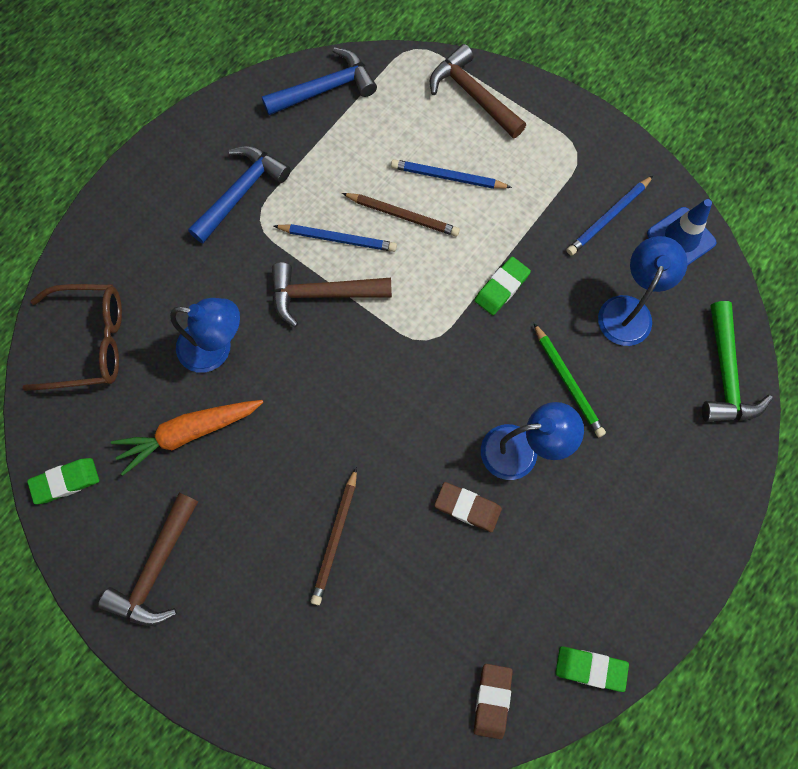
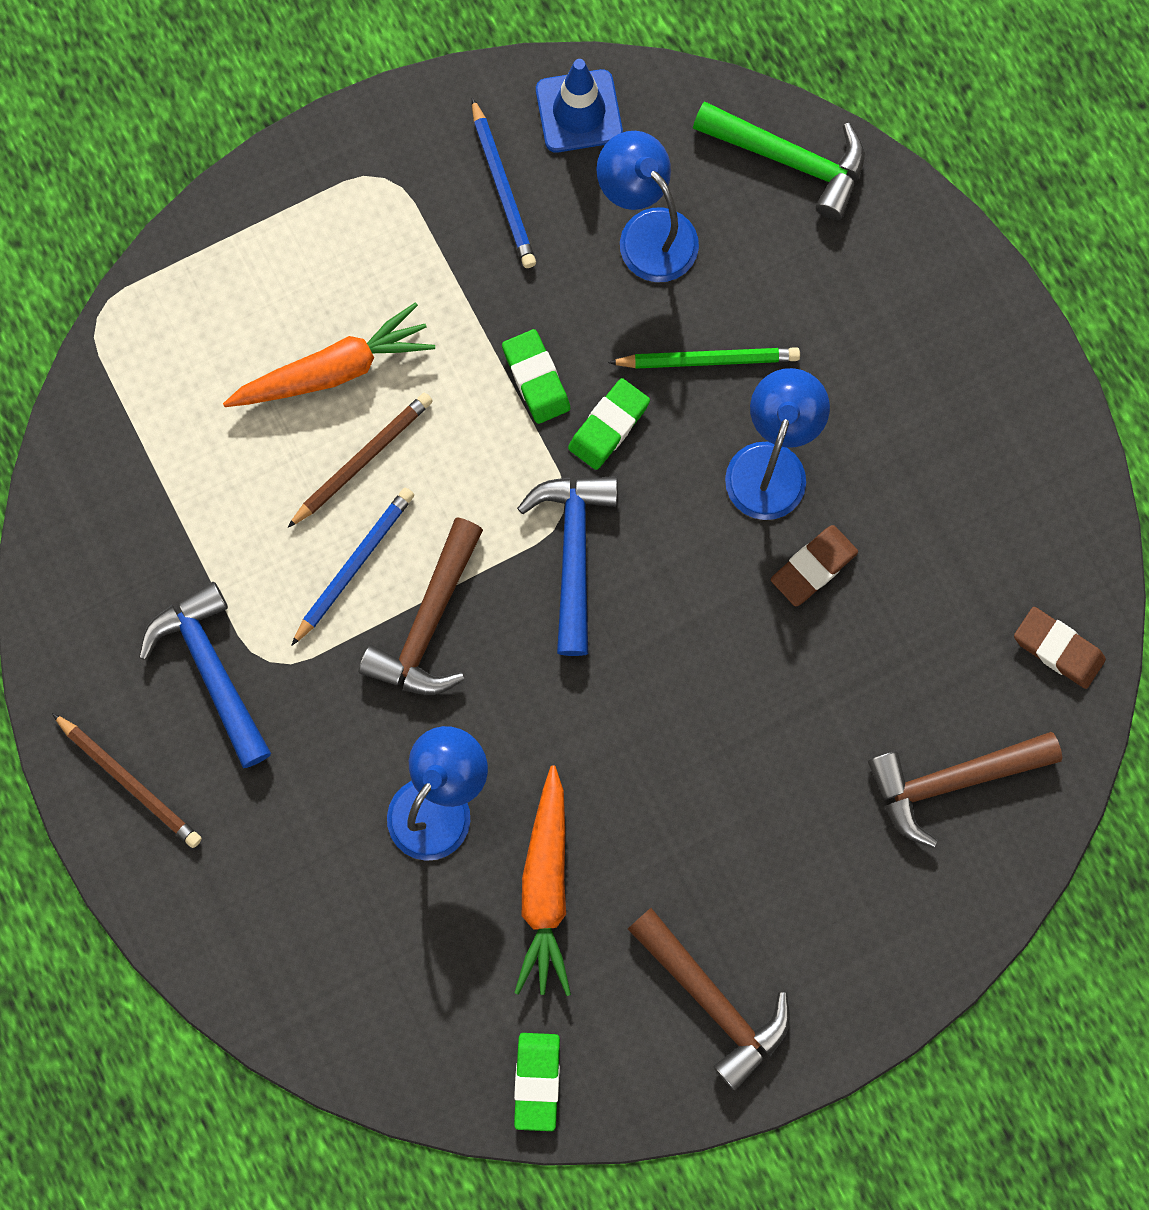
camera: 65 degrees left, 5 degrees up
brown glasses [22,284,122,391] -> none
blue hammer [262,47,377,115] -> blue hammer moved to [517,476,618,656]
brown pencil [311,467,357,605] -> brown pencil moved to [52,713,202,848]
blue pencil [391,159,512,189] -> orange carrot [223,302,435,407]
brown hammer [430,44,526,138] -> brown hammer moved to [868,732,1062,848]
green eraser [555,646,629,692] -> green eraser moved to [568,378,650,470]

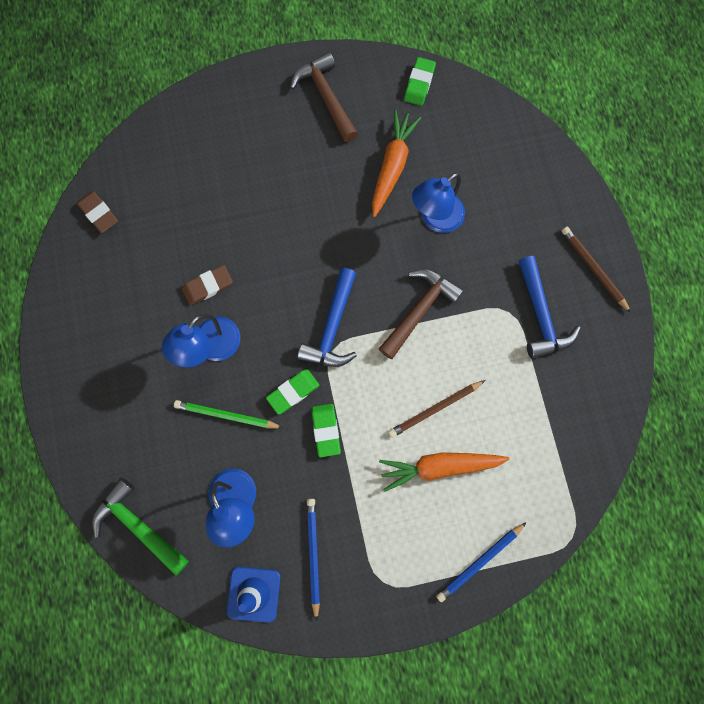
camera: 165 degrees left, 0 degrees up
blue pencil [291,488,414,646] -> blue pencil moved to [436,522,527,602]
brown hammer [868,732,1062,848] -> none

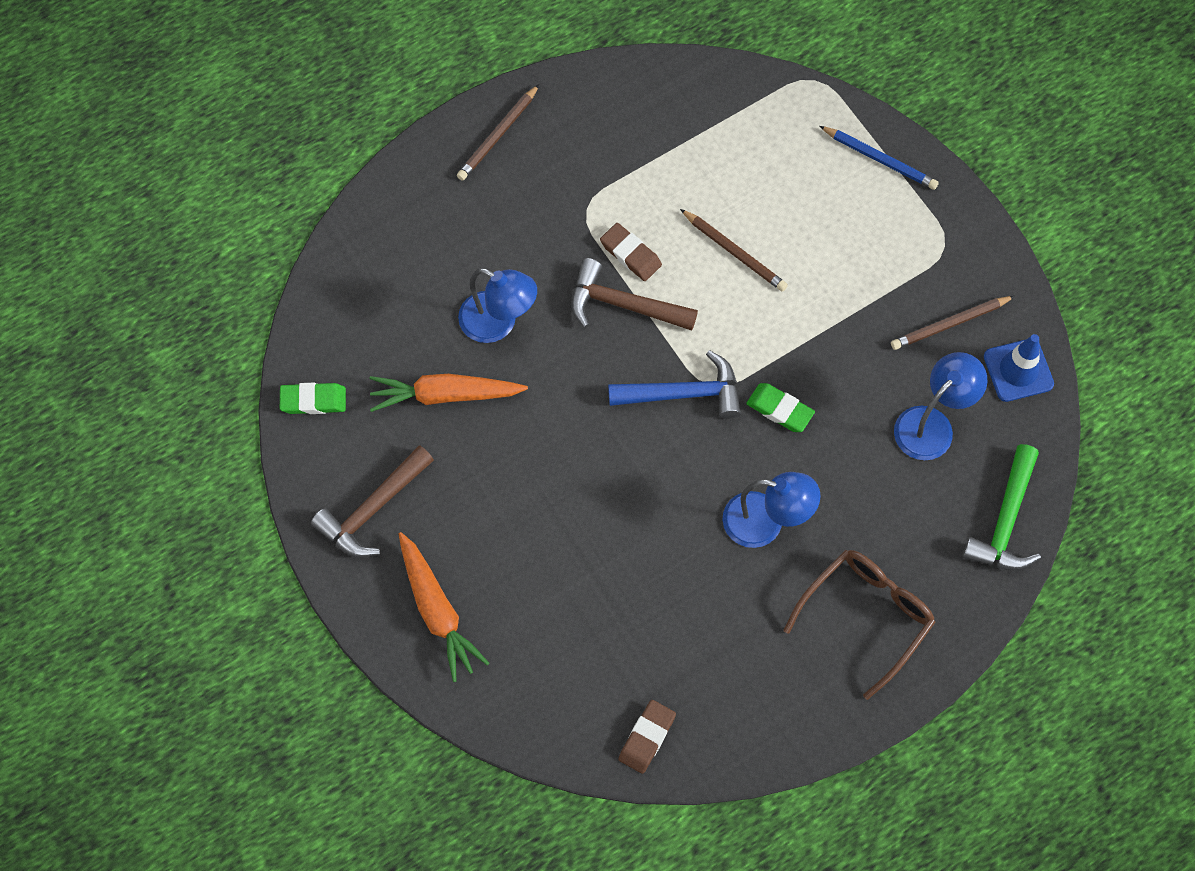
camera: 110 degrees left, 10 degrees down
green pencil [174,400,283,429] -> none
brown eraser [182,265,233,306] -> brown eraser moved to [600,223,662,281]
blue pencil [307,499,320,621] -> brown pencil [891,296,1015,350]
green eraser [312,404,341,457] -> none
orange carrot [379,452,510,492] -> orange carrot moved to [399,532,490,682]
blue hammer [519,256,581,359] -> none
none -> brown glasses [783,550,936,700]

